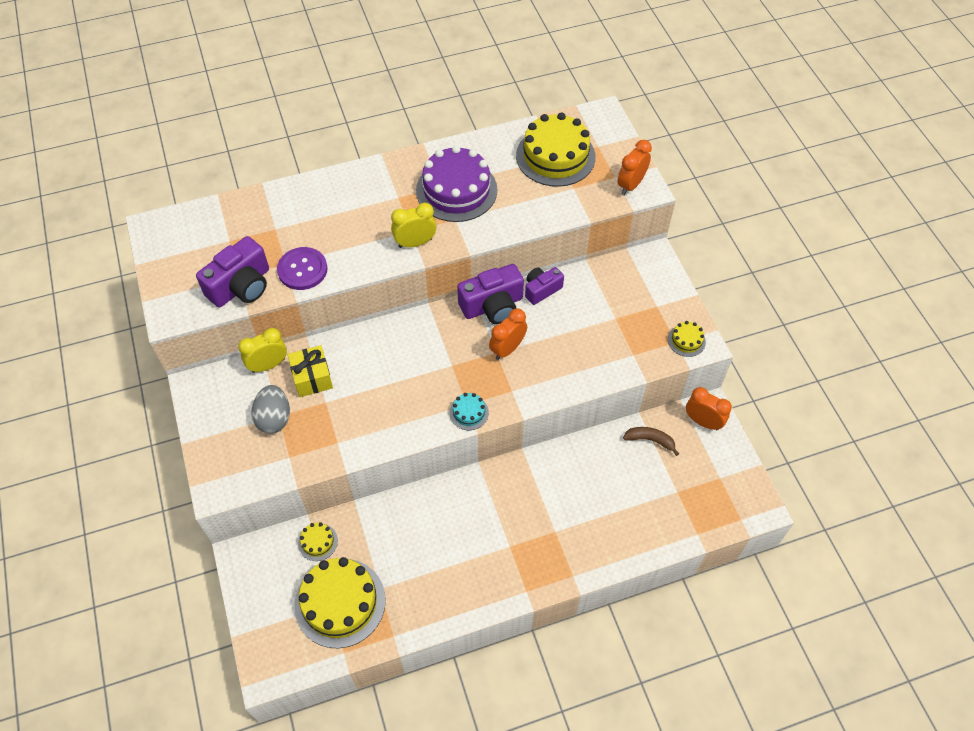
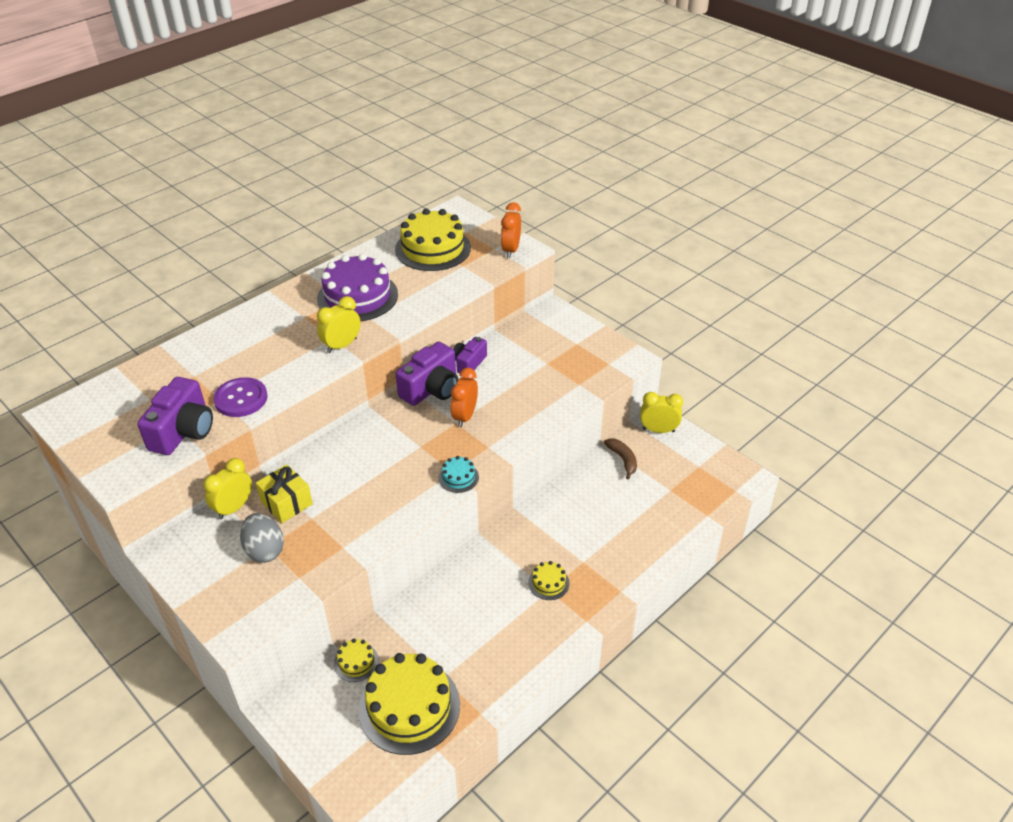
camera: 25 degrees left, 15 degrees down
brown banana [623,427,679,456] -> brown banana turned 75 degrees clockwise [604,438,637,480]
yellow cake [668,321,706,357] -> yellow cake moved to [528,561,570,600]
orange clock [686,387,732,430] -> yellow clock [640,392,683,433]

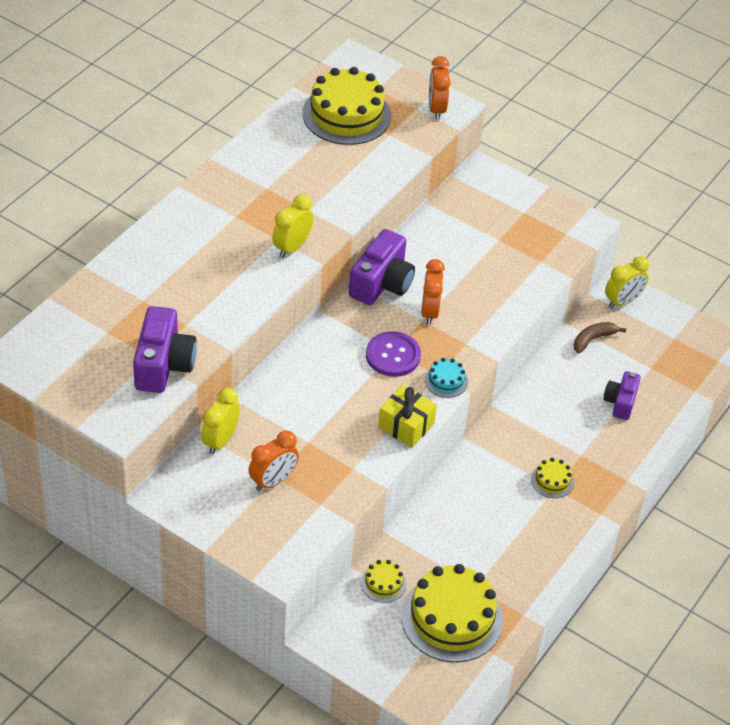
camera: 15 degrees left, 5 degrees up
purple button [213,377,267,417] -> purple button moved to [366,331,421,377]
grey egg [240,513,284,563] -> orange clock [249,431,299,491]
yellow gift [256,464,313,523] -> yellow gift moved to [378,385,437,447]
purple cake [317,254,398,321] -> none
purple camera [453,337,487,373] -> purple camera moved to [603,371,641,420]
brown banana [604,438,637,480] -> brown banana turned 90 degrees counterclockwise [574,322,626,353]
yellow clock [640,392,683,433] -> yellow clock turned 150 degrees clockwise [605,256,649,308]

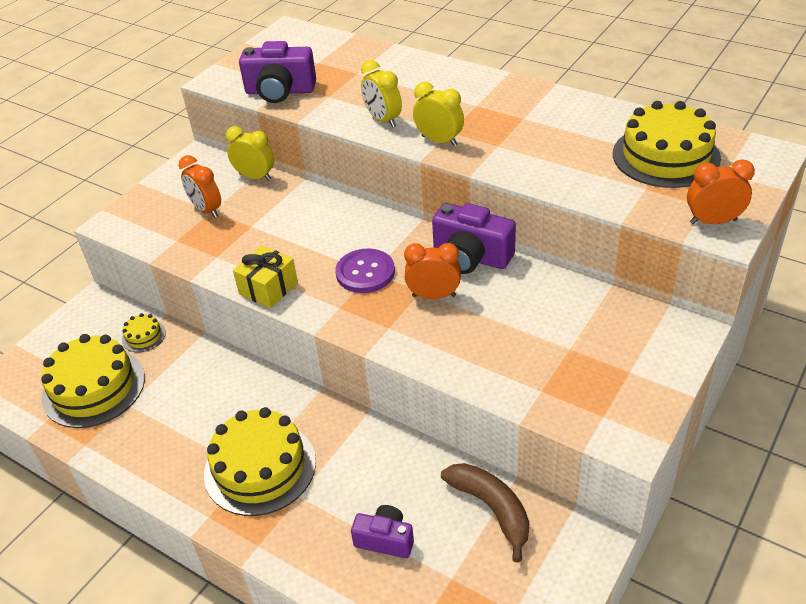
camera: 95 degrees right, 5 degrees down
turquoise cake [425,358,468,398] -> none
yellow cake [531,458,574,498] -> yellow cake [204,407,316,516], size x2.21
brown banana [574,322,626,353] -> brown banana [441,463,529,562], size x1.53
yellow clock [605,256,649,308] -> yellow clock moved to [361,60,402,128]

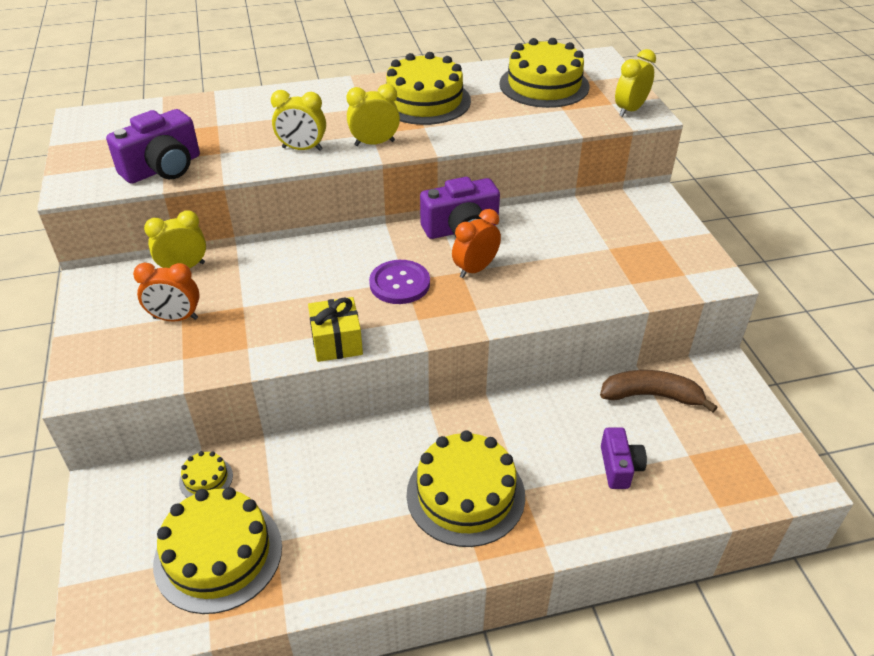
camera: 50 degrees left, 0 degrees up
purple camera [351,505,414,558] -> purple camera turned 120 degrees clockwise [601,427,647,489]
orange clock [687,159,755,224] -> yellow clock [615,49,656,117]
none -> yellow cake [386,52,471,125]

